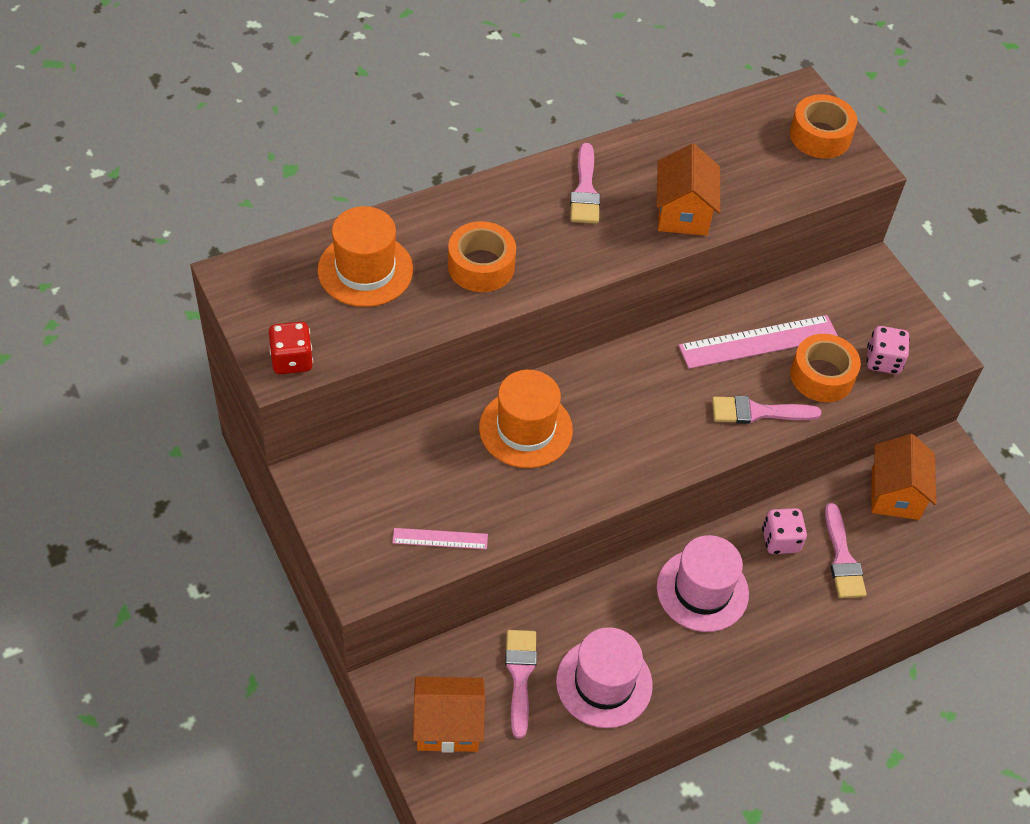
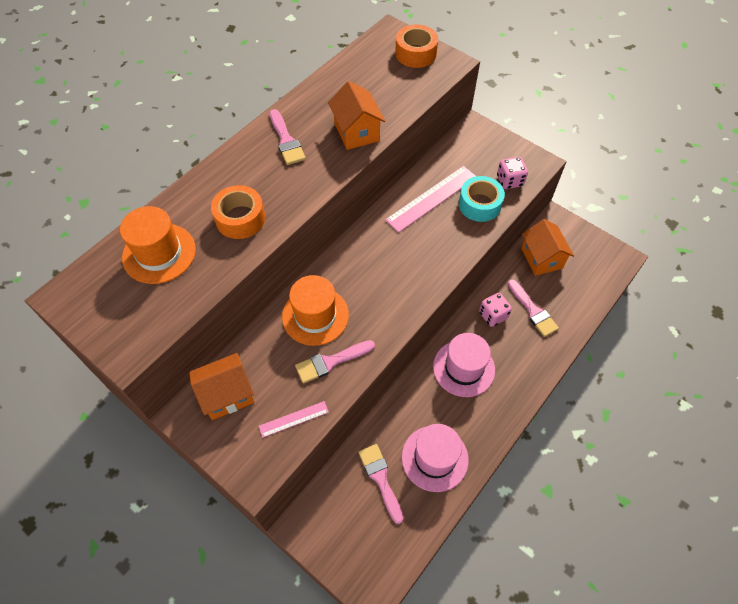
camera: 20 degrees left, 5 degrees up
red dice [269,322,313,374] -> none
orange house [413,677,485,753] -> orange house moved to [189,353,254,420]
pink brush [712,396,822,424] -> pink brush moved to [295,340,375,383]
orange tape [790,334,861,402] -> turquoise tape [459,176,505,222]

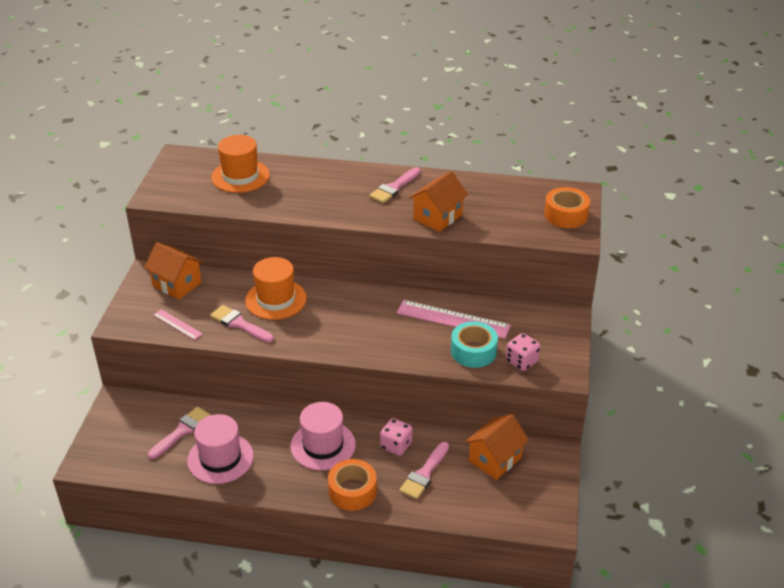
camera: 60 degrees right, 20 degrees down
orange tape [211,185,265,239] -> orange tape moved to [328,459,377,511]

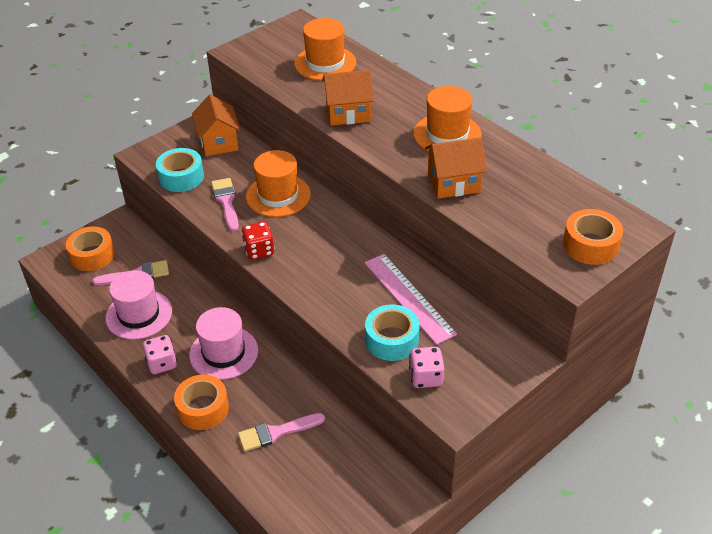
camera: 40 degrees right, 5 degrees up
pink ruler [154,309,203,340] -> turquoise tape [156,148,204,192]
pink brush [369,167,421,203] -> orange hat [413,86,482,152]
pink dice [380,418,412,456] -> pink dice moved to [143,335,177,374]
orange house [465,414,529,480] -> orange house moved to [322,70,374,126]
none -> orange tape [66,226,115,271]
none -> red dice [241,222,275,260]

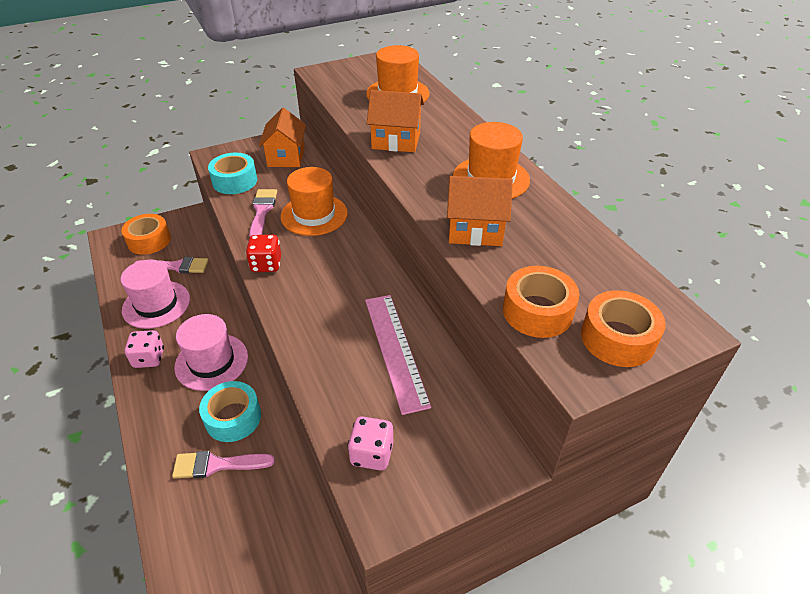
camera: 15 degrees right, 0 degrees up
orange tape [174,375,229,430] -> orange tape moved to [503,266,579,338]
turquoise tape [365,304,419,361] -> turquoise tape moved to [199,381,261,442]

